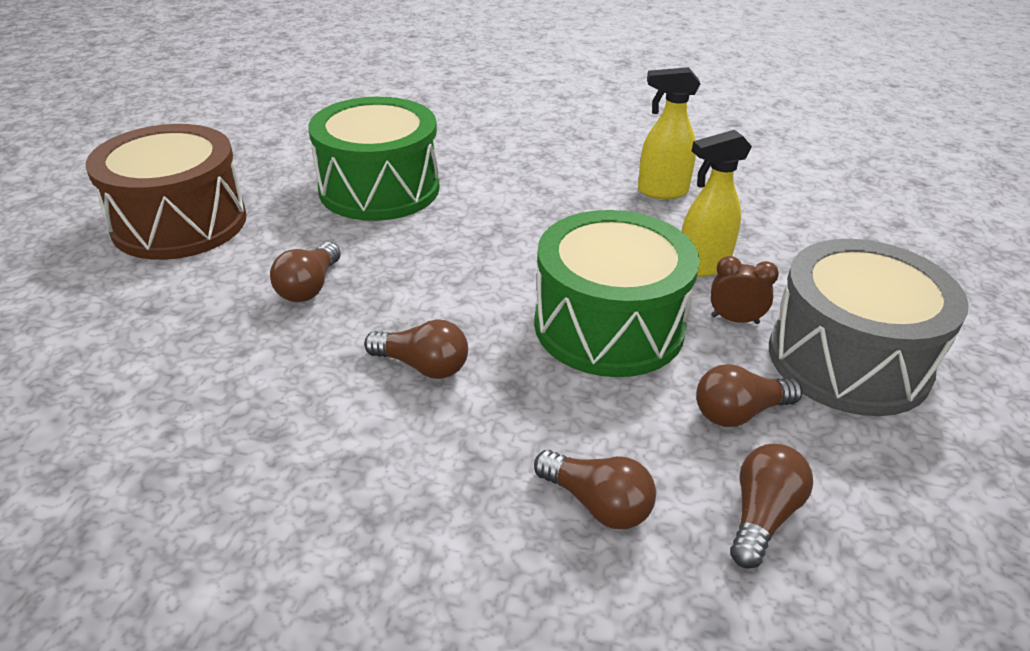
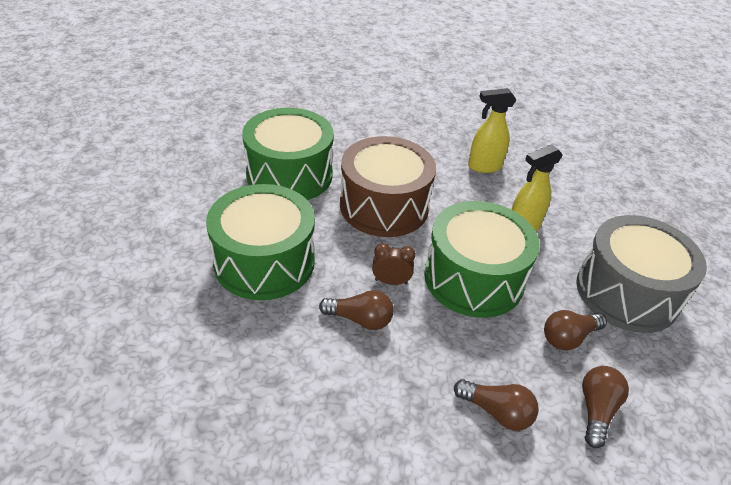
camera: 10 degrees left, 5 degrees up
brown drum [86,124,246,260] -> brown drum moved to [340,136,436,237]
brown light bulb [270,242,341,302] -> green drum [206,184,315,300]
brown clock [710,256,779,324] -> brown clock moved to [372,243,416,285]

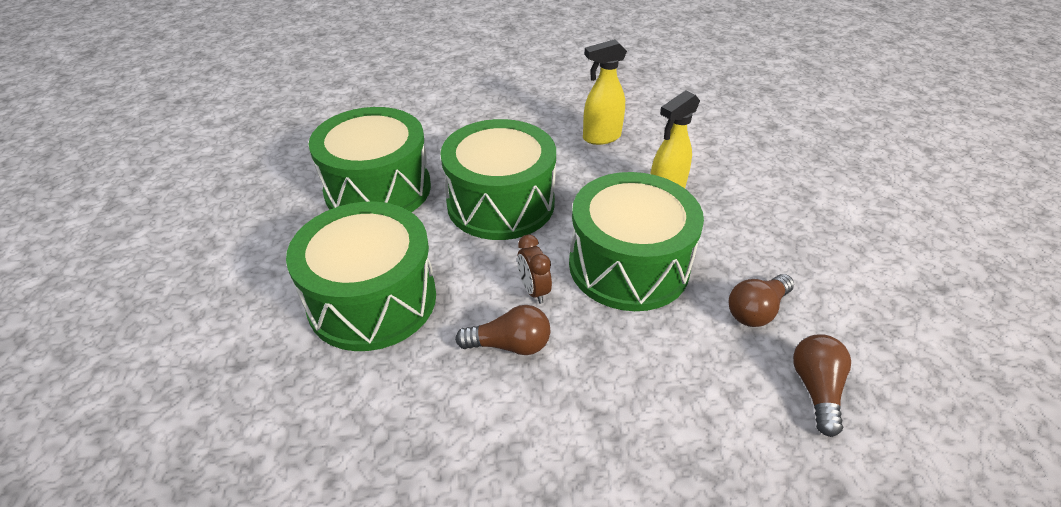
camera: 10 degrees left, 0 degrees up
brown drum [340,136,436,237] -> green drum [440,119,556,240]
brown clock [372,243,416,285] -> brown clock turned 105 degrees counterclockwise [517,235,552,304]
brown light bulb [454,379,539,431] -> none
grey drum [576,215,707,333] -> none

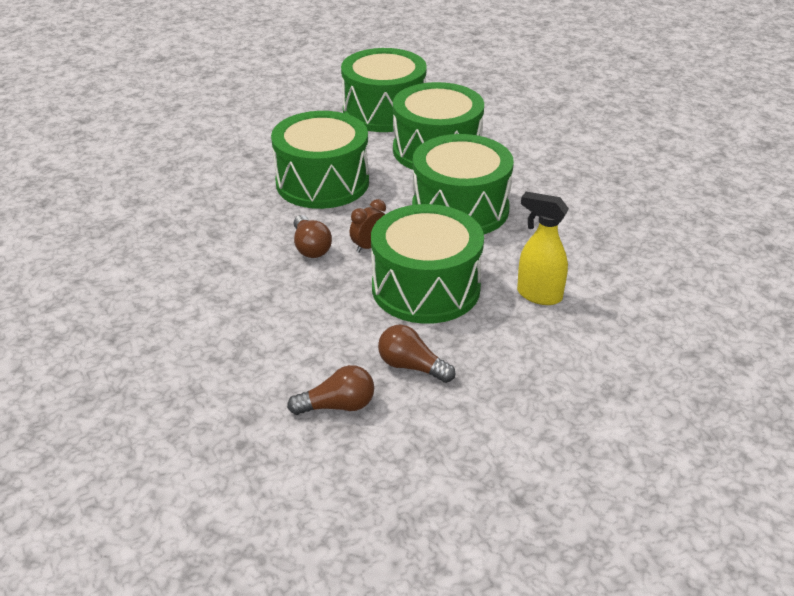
camera: 70 degrees right, 5 degrees down
yellow spray bottle [583,39,627,145] -> none
none -> green drum [341,48,427,132]

